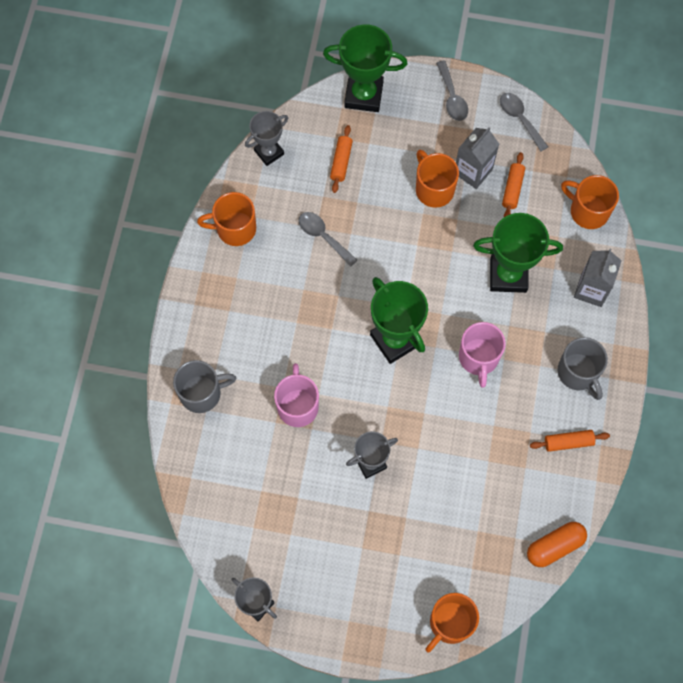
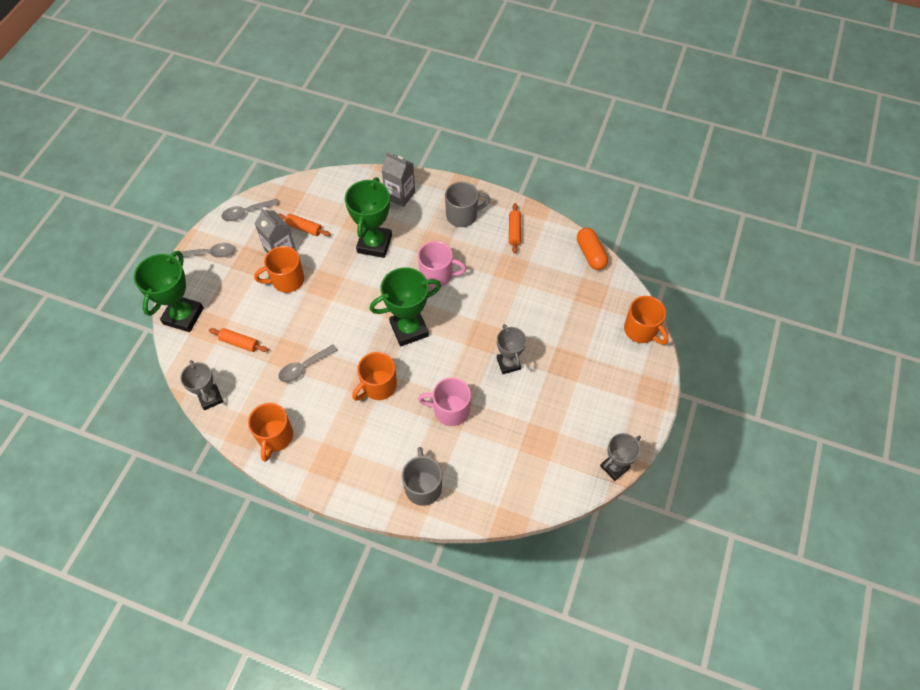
camera: 80 degrees left, 10 degrees down
orange mug [561,175,619,229] -> orange mug moved to [352,352,397,401]

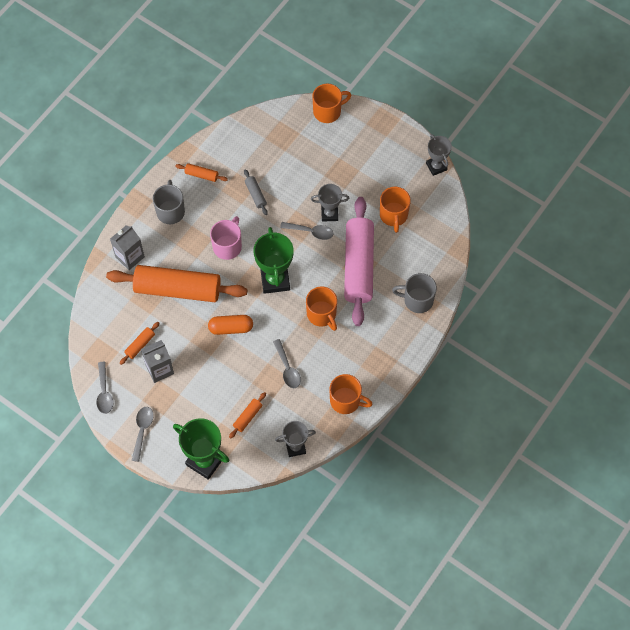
camera: 75 degrees left, 5 degrees up
orange mug [254,246,304,293] -> orange mug moved to [380,187,411,233]
green trophy [345,177,392,258] -> orange rolling pin [106,265,247,302]
pink mug [418,377,471,426] -> pink rolling pin [344,197,374,326]
orange capsule [577,228,608,270] -> orange capsule moved to [208,315,253,335]
none -> grey rolling pin [244,169,268,215]
none -> grey spoon [280,222,333,240]

